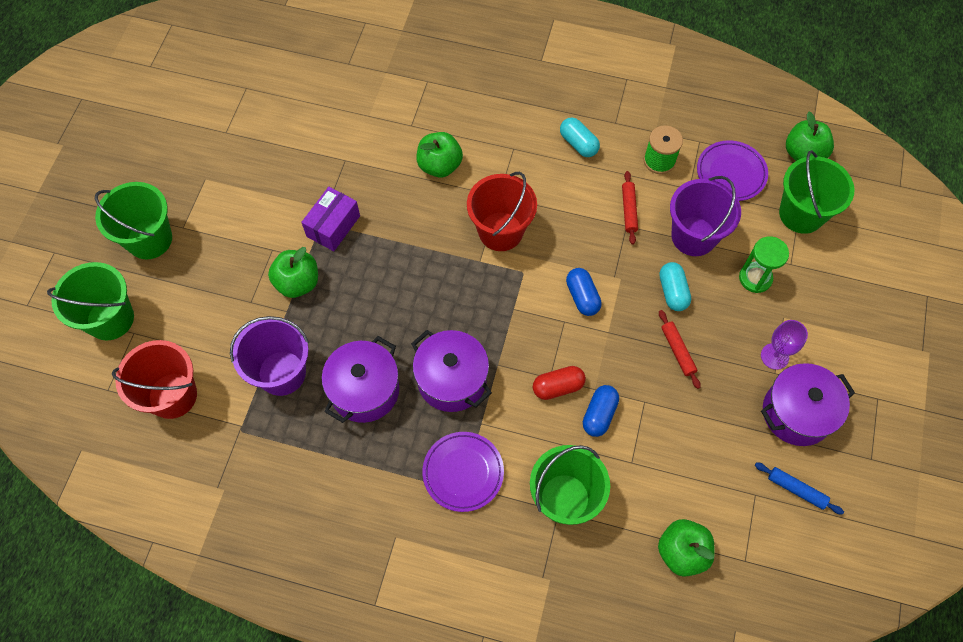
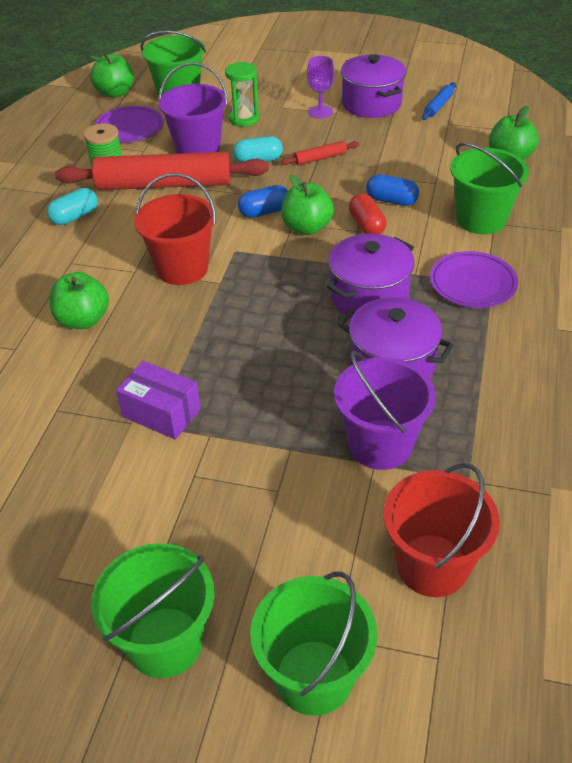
camera: 90 degrees left, 20 degrees down
green apple [268,247,318,298] -> green apple moved to [281,175,334,235]
red rolling pin [622,171,638,245] -> red rolling pin [55,152,269,190], size x2.43

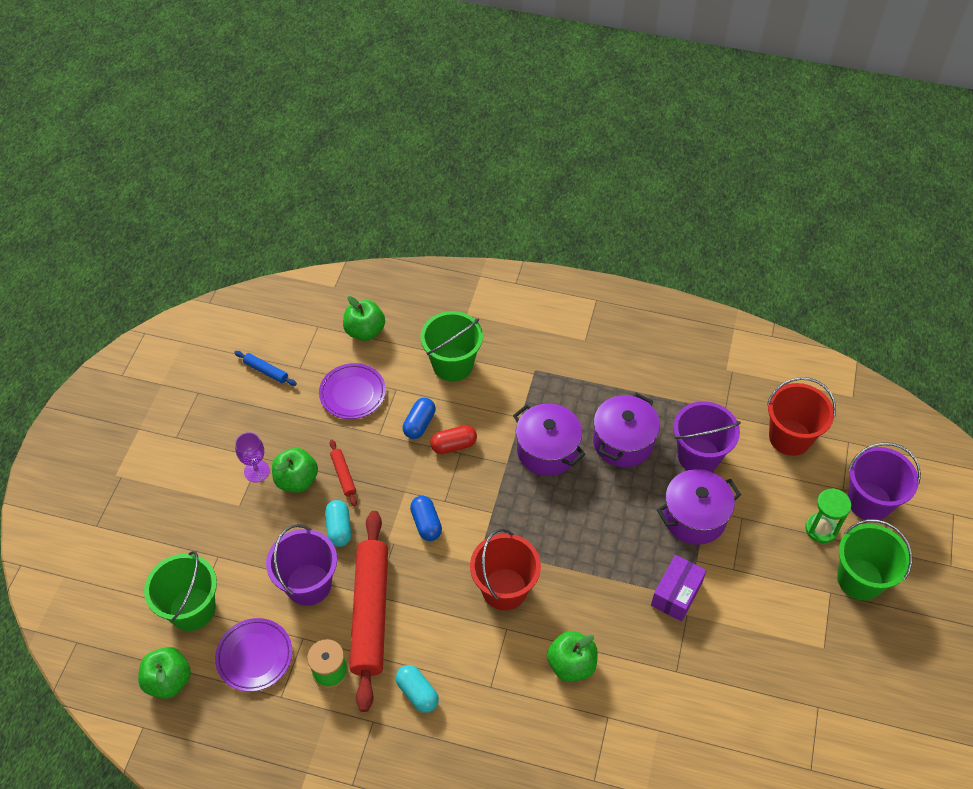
camera: 90 degrees left, 10 degrees up
green hourglass [225,62,259,127] -> green hourglass moved to [805,488,851,543]
green bucket [250,571,377,716] -> purple bucket [848,442,921,520]
green apple [281,175,334,235] -> green apple moved to [272,448,318,493]
purple pot [341,54,406,118] -> purple pot moved to [657,469,741,545]
purple plate [430,251,518,308] -> purple plate moved to [319,363,386,419]

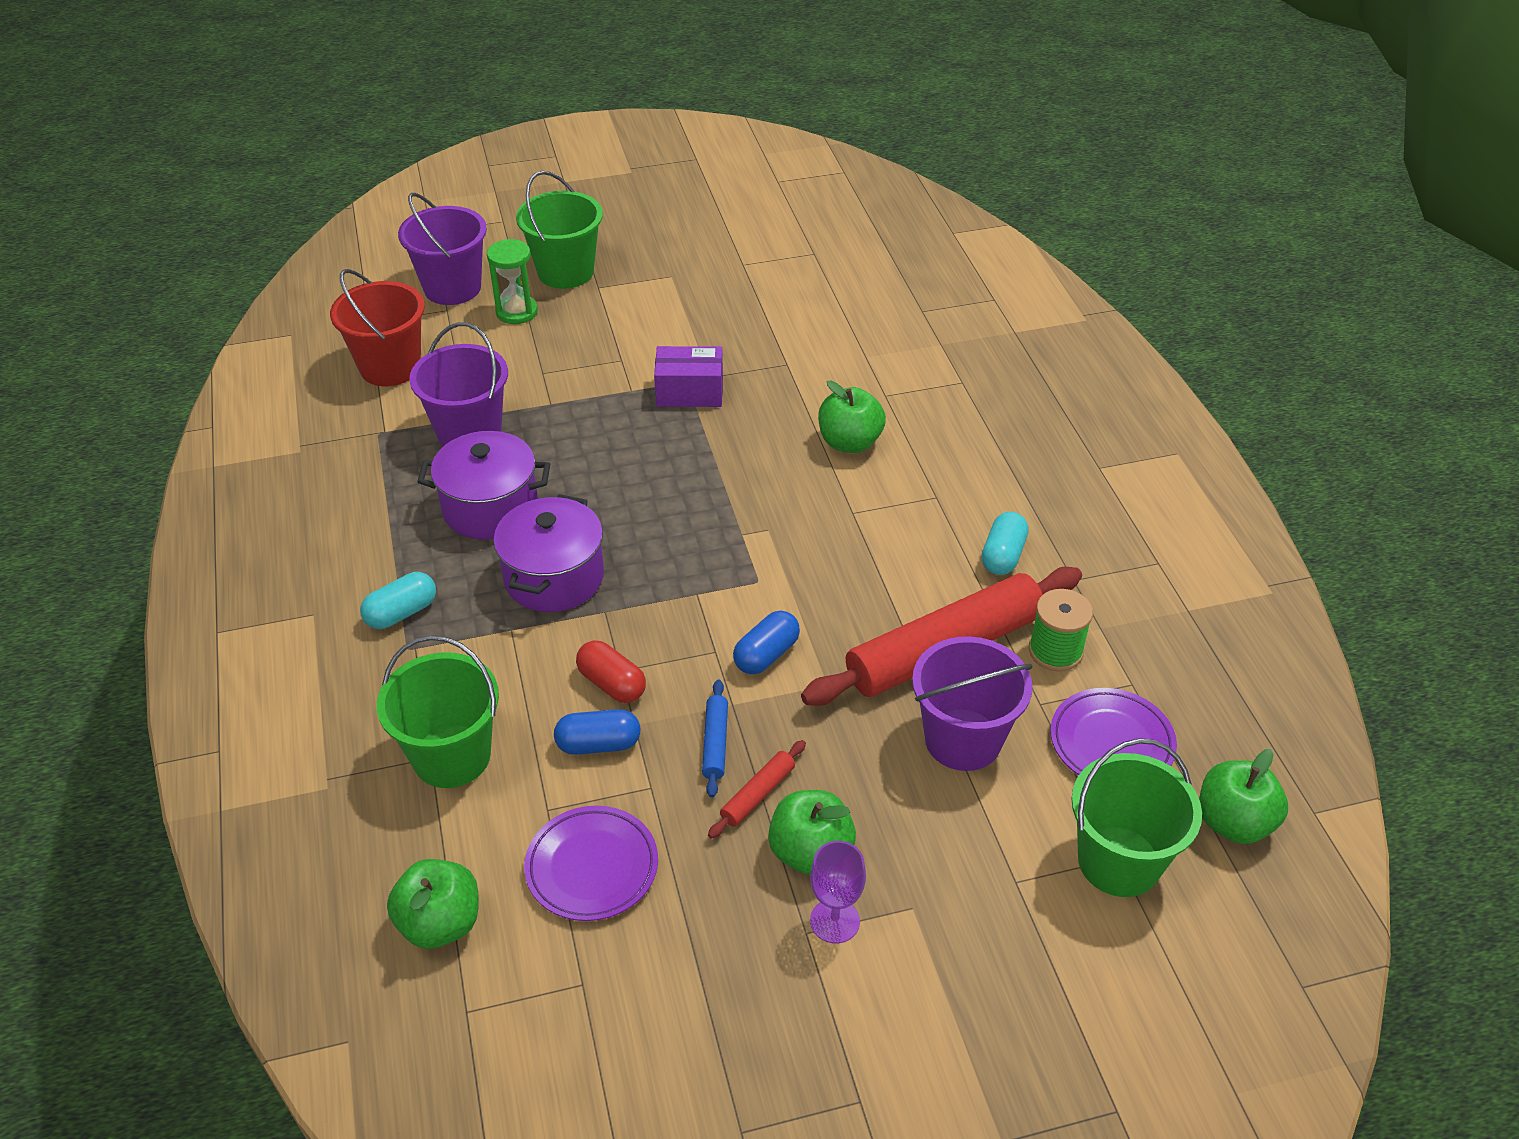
camera: 120 degrees left, 10 degrees down
blue rolling pin [234,351,297,386] -> blue rolling pin moved to [702,680,728,798]
turquoise capsule [325,500,351,547] -> turquoise capsule moved to [360,572,436,629]
red bucket [470,529,541,610] -> none
purple pot [657,469,741,545] -> none

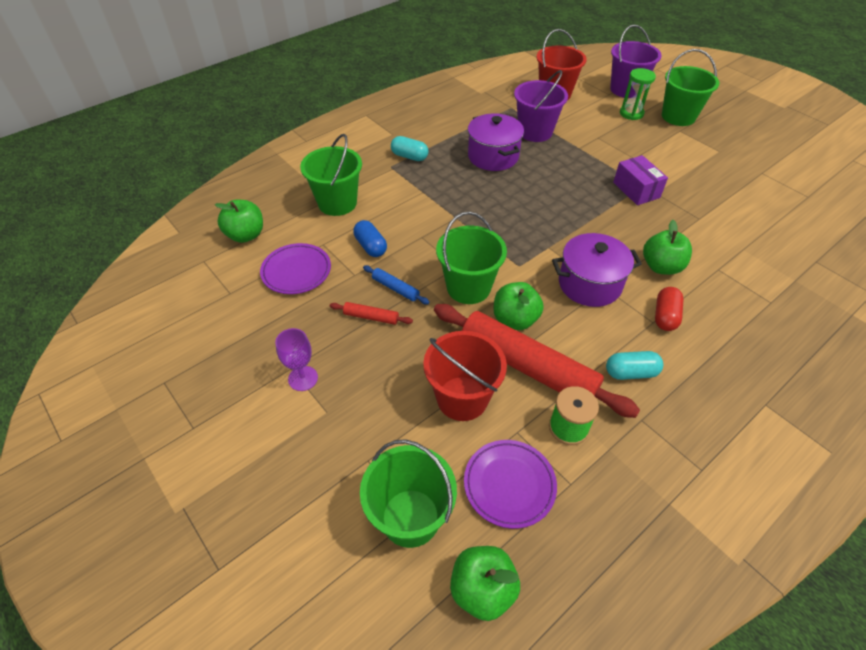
camera: 65 degrees right, 5 degrees up
purple pot [493,494,604,612] -> purple pot moved to [552,233,642,307]
red capsule [576,640,646,703] -> red capsule moved to [655,287,684,331]
blue rolling pin [702,680,728,798] -> blue rolling pin turned 60 degrees clockwise [363,265,430,304]
blue capsule [733,611,800,675] -> green bucket [436,212,507,304]
green apple [768,790,856,875] -> green apple moved to [494,282,544,330]
purple bucket [912,636,1033,771] -> red bucket [423,331,507,421]

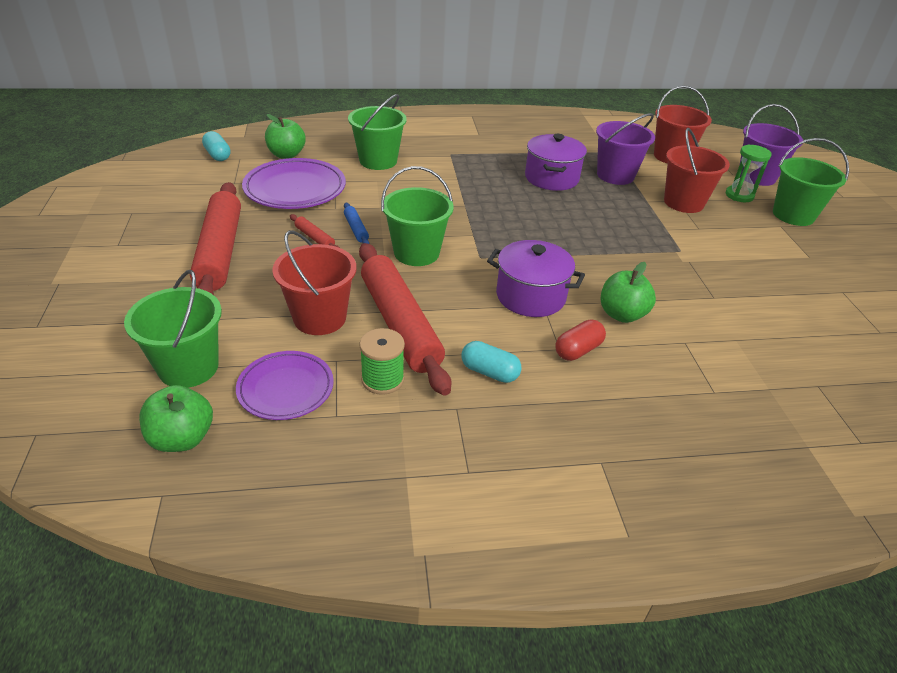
camera: 30 degrees right, 10 degrees down
purple plate [260,243,331,294] -> purple plate [242,158,346,209], size x1.54
purple goblet [275,328,318,391] -> red rolling pin [190,182,241,295]
blue capsule [353,220,387,257] -> none
turquoise capsule [391,136,428,161] -> turquoise capsule moved to [202,131,230,161]
green apple [494,282,544,330] -> none
purple box [613,155,668,205] -> none
none -> red bucket [664,128,730,213]

